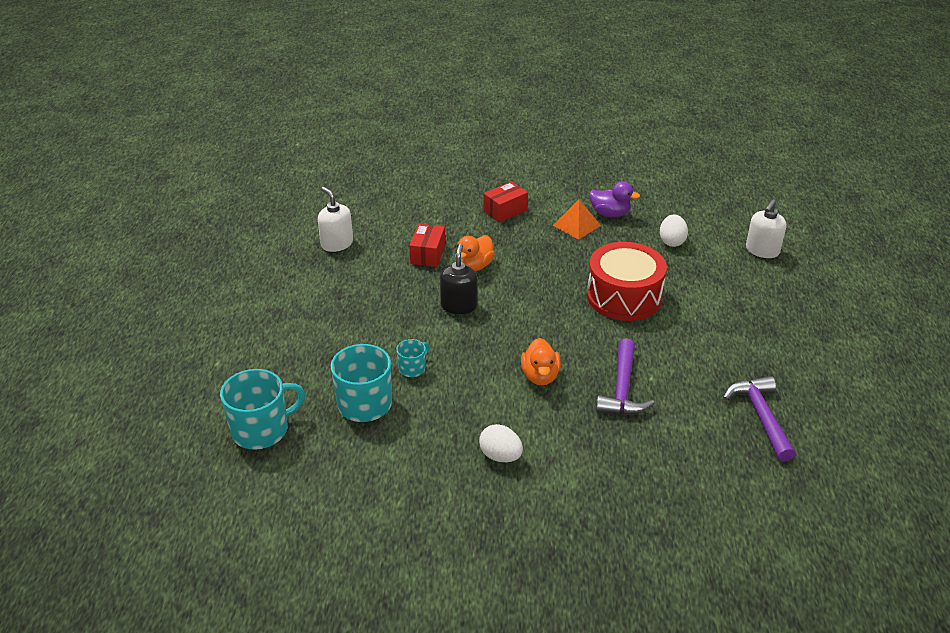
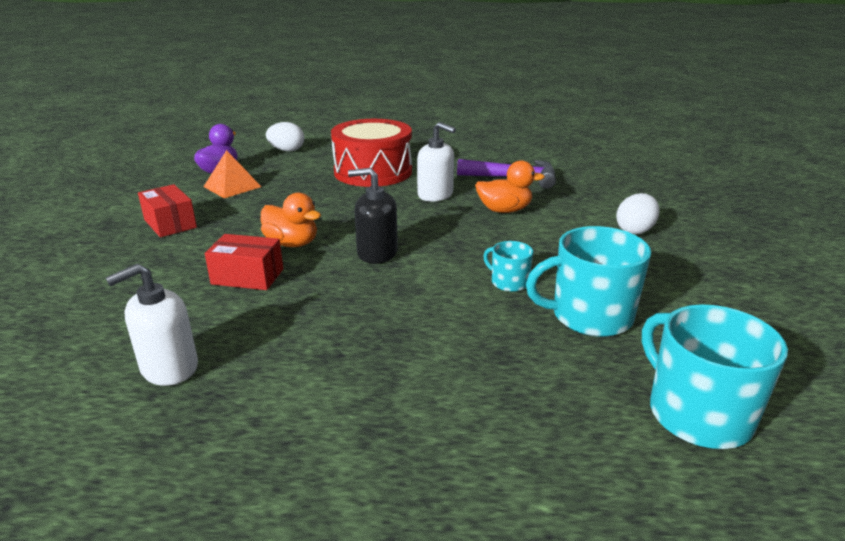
camera: 90 degrees left, 10 degrees down
purple hammer [723,376,795,462] -> none
white soap dispenser [746,200,786,258] -> white soap dispenser moved to [417,122,456,202]

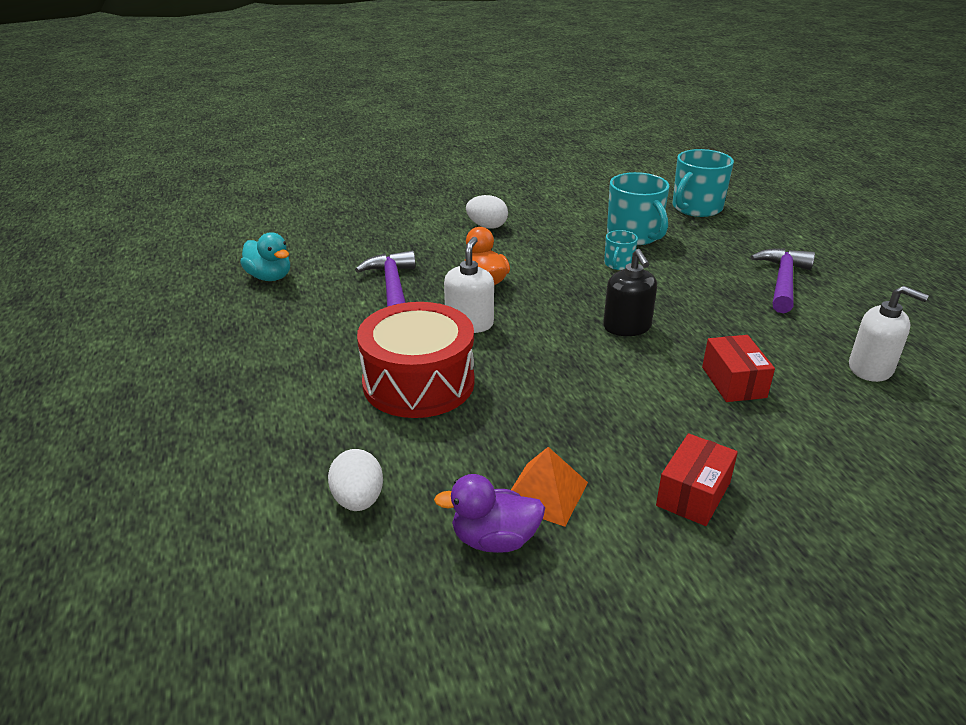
camera: 110 degrees left, 5 degrees up
orange duck [261,193,321,247] -> none
none -> turquoise duck [240,232,290,281]
none -> purple hammer [751,248,815,313]

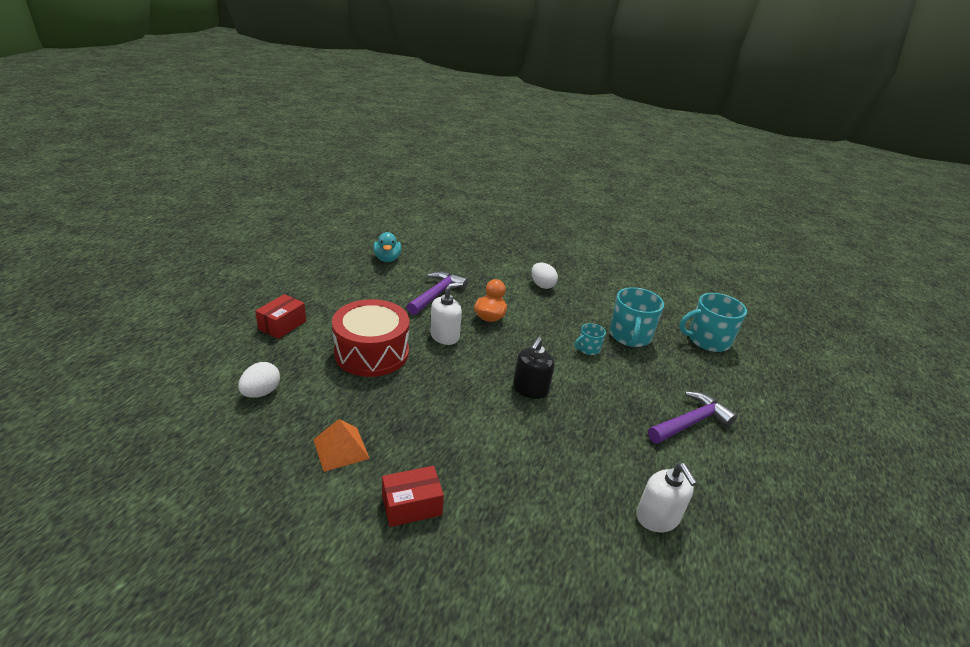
camera: 35 degrees right, 0 degrees up
purple duck [434,474,545,553] -> none
red box [702,335,775,402] -> red box moved to [255,294,306,339]

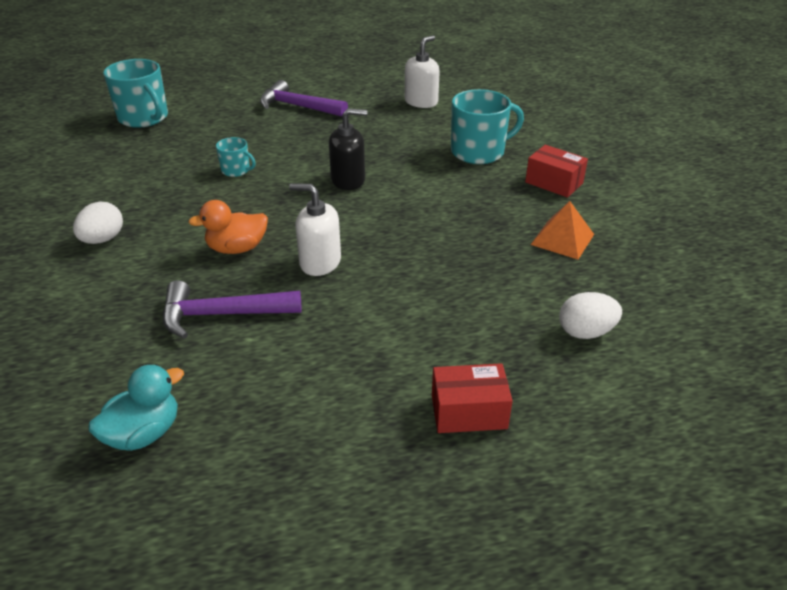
camera: 120 degrees left, 5 degrees up
red drum [332,299,409,377] -> none
turquoise mug [609,287,664,347] -> turquoise mug moved to [451,89,524,164]

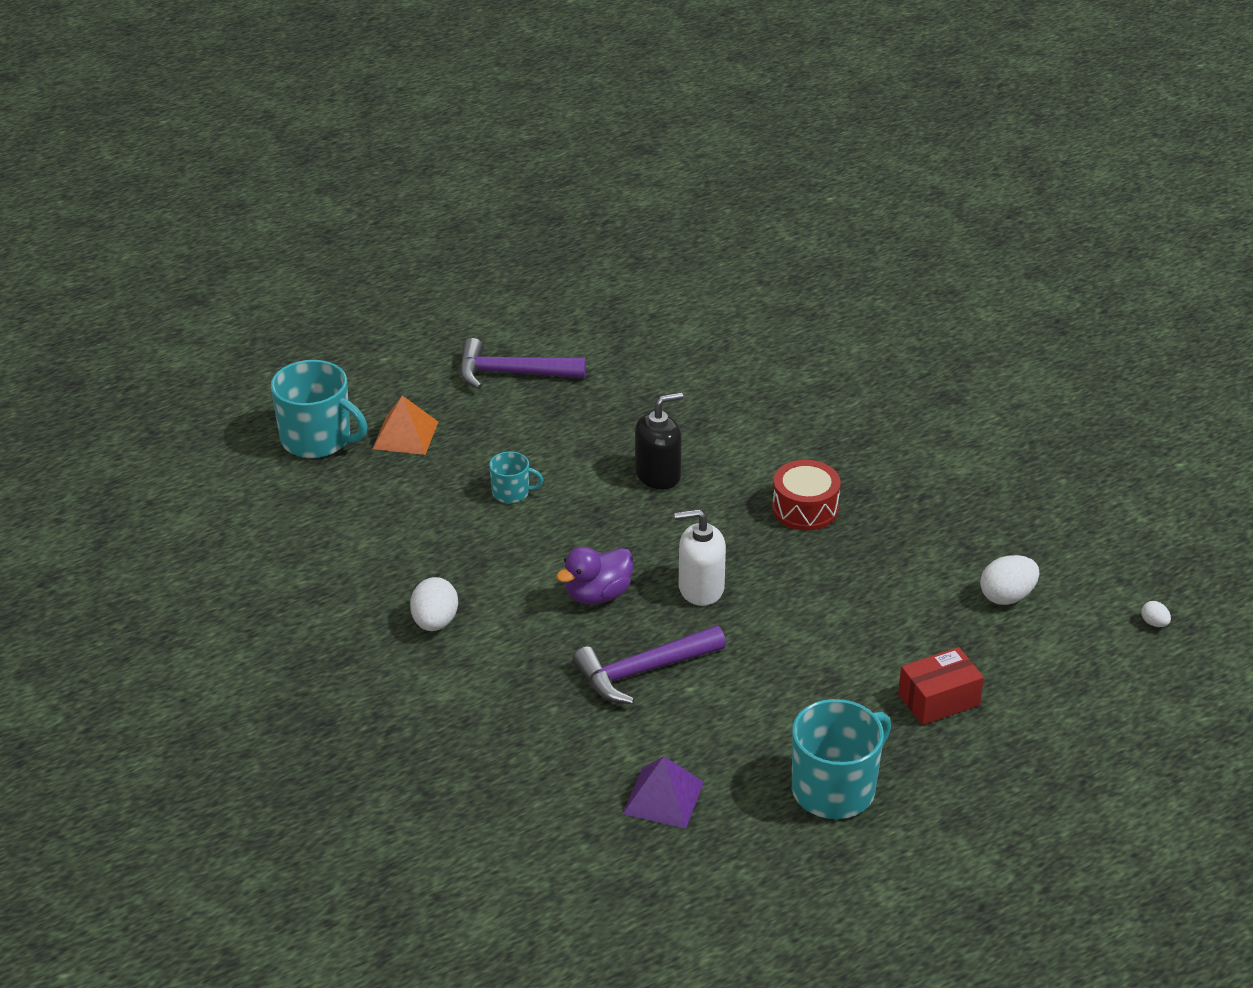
camera: 20 degrees left, 0 degrees up
turquoise duck [88,364,184,451] -> purple pyramid [623,756,704,829]
orange duck [188,200,268,254] -> purple duck [556,547,633,605]
white soap dispenser [405,35,440,108] -> none
turquoise mug [451,89,524,164] -> turquoise mug moved to [792,699,891,819]
red box [525,145,588,198] -> none
orange pyramid [530,201,594,260] -> orange pyramid moved to [373,396,438,455]
none -> red drum [772,460,841,531]
none -> white egg [1141,601,1171,627]

